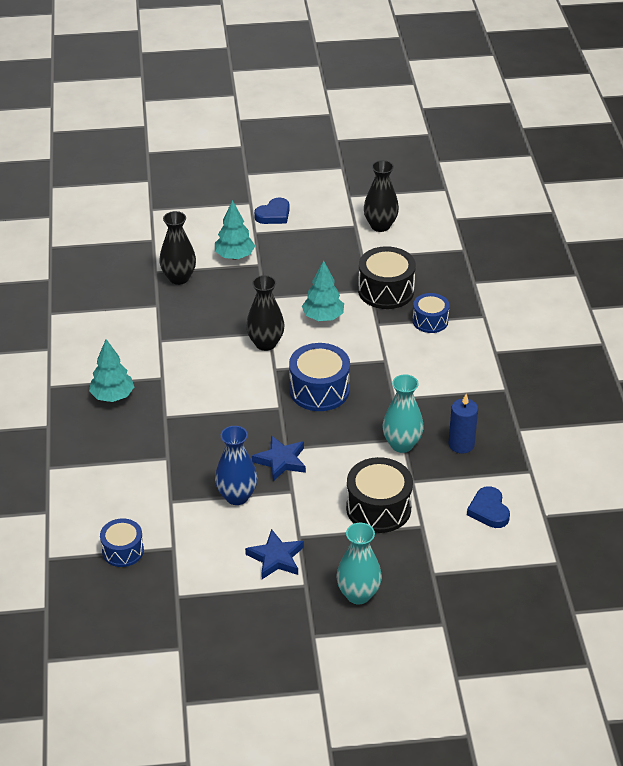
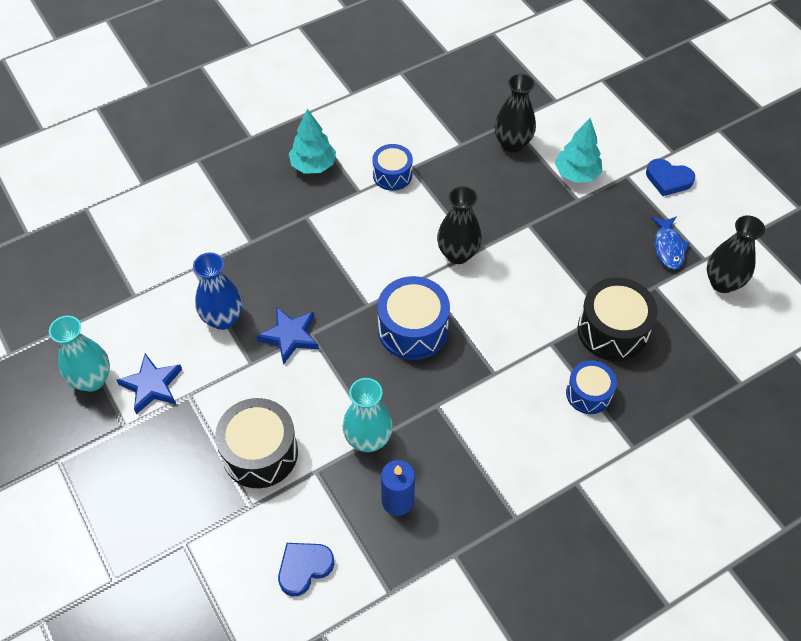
camera: 65 degrees right, 15 degrees up
blue drum [100,518,144,567] -> blue drum moved to [372,144,413,191]
turquoise tree [302,260,344,321] -> none
turquoise vase [336,523,382,605] -> turquoise vase moved to [49,316,110,392]
none -> blue fish [651,217,690,270]

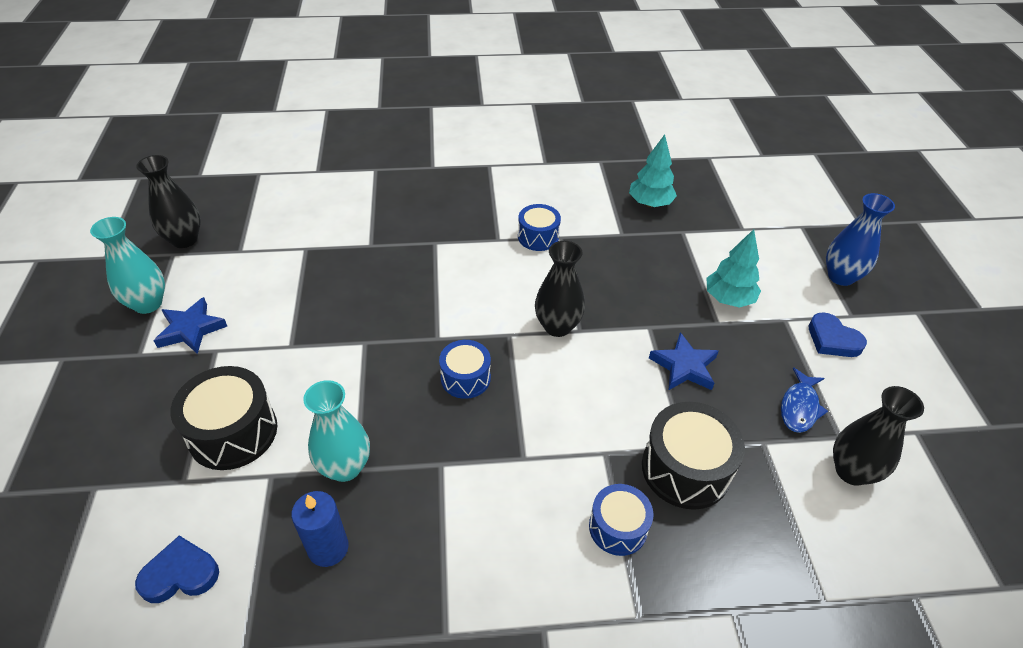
camera: 25 degrees right, 10 degrees down
blue vase [193,252,242,330] -> blue vase moved to [826,193,895,286]
blue star [257,307,319,365] -> blue star moved to [649,332,719,391]
turquoise tree [289,109,336,174] -> turquoise tree moved to [629,134,677,207]
blue drum [377,276,450,360] -> blue drum [439,340,491,399], size x0.62
black vase [494,73,536,153] -> black vase moved to [136,155,201,248]

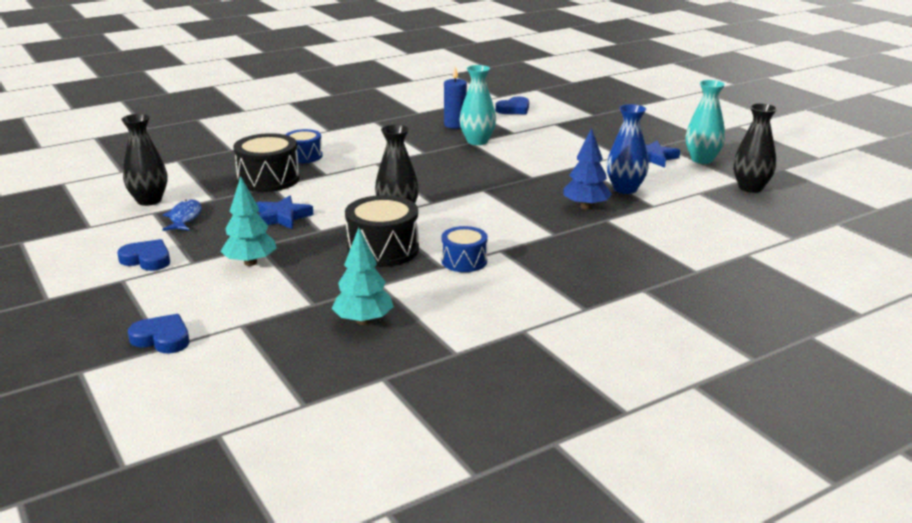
camera: 155 degrees right, 20 degrees down
black drum [170,366,277,470] -> black drum moved to [345,195,419,267]
blue drum [439,340,491,399] -> none
blue vase [826,193,895,286] -> blue vase moved to [607,104,649,194]
none -> blue heart [128,314,189,354]
none -> blue tree [563,128,612,209]

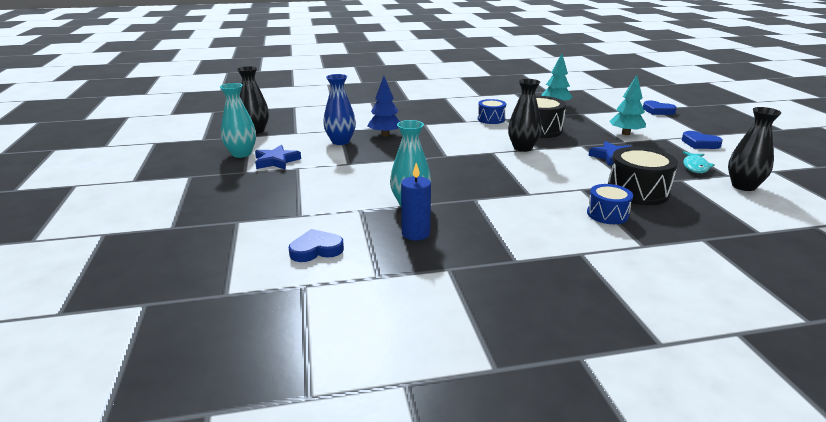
camera: 160 degrees left, 0 degrees up
blue fish [162,199,202,231] -> turquoise fish [682,151,715,173]

